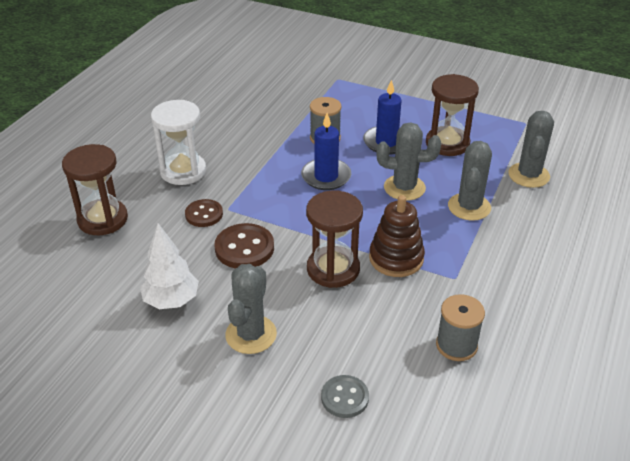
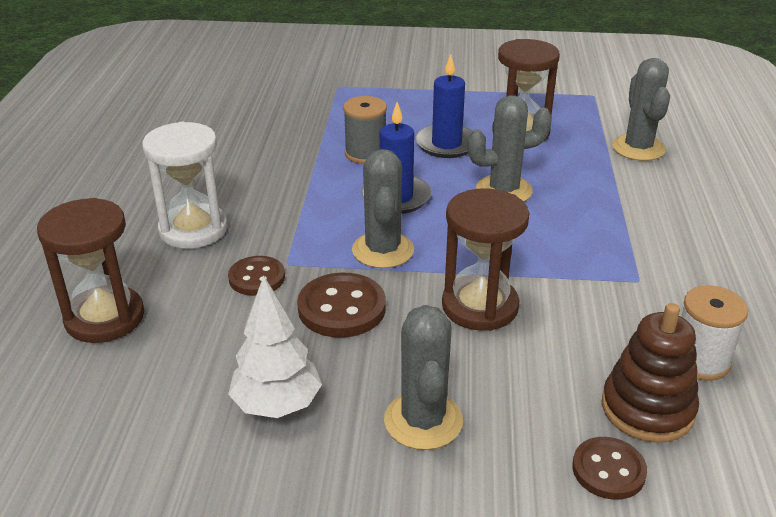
camera: 20 degrees left, 5 degrees down
grey button [321,375,369,418] -> brown button [572,437,647,500]
brown stacking toy [369,195,425,277] -> brown stacking toy moved to [602,303,699,443]
grey spool [436,294,485,361] -> white spool [681,285,748,381]
grey cactus [448,141,492,221] -> grey cactus moved to [352,149,414,268]

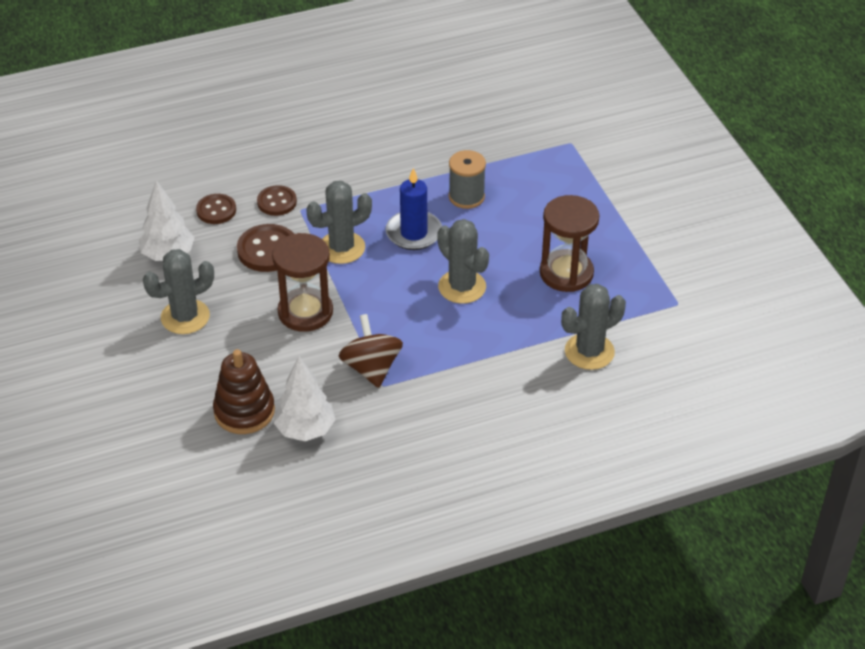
camera: 65 degrees right, 10 degrees up
brown hourglass [37,198,144,343] -> none
white hourglass [142,122,228,249] -> none
blue candle [415,54,473,158] -> none
brown button [572,437,647,500] -> brown button moved to [196,194,236,224]
white spool [681,285,748,381] -> white tree [274,356,336,441]
none -> brown spinning top [339,314,403,388]

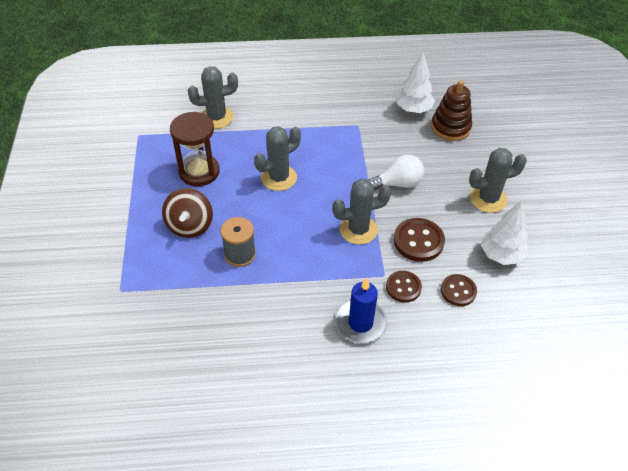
camera: 165 degrees left, 5 degrees up
brown hourglass [272,233,333,332] -> white light bulb [369,155,424,190]
brown spinning top [339,314,403,388] -> brown spinning top moved to [162,188,213,238]
blue candle [386,168,442,250] -> blue candle moved to [335,278,387,343]
grey cactus [437,219,489,304] -> grey cactus turned 75 degrees clockwise [254,126,301,191]

